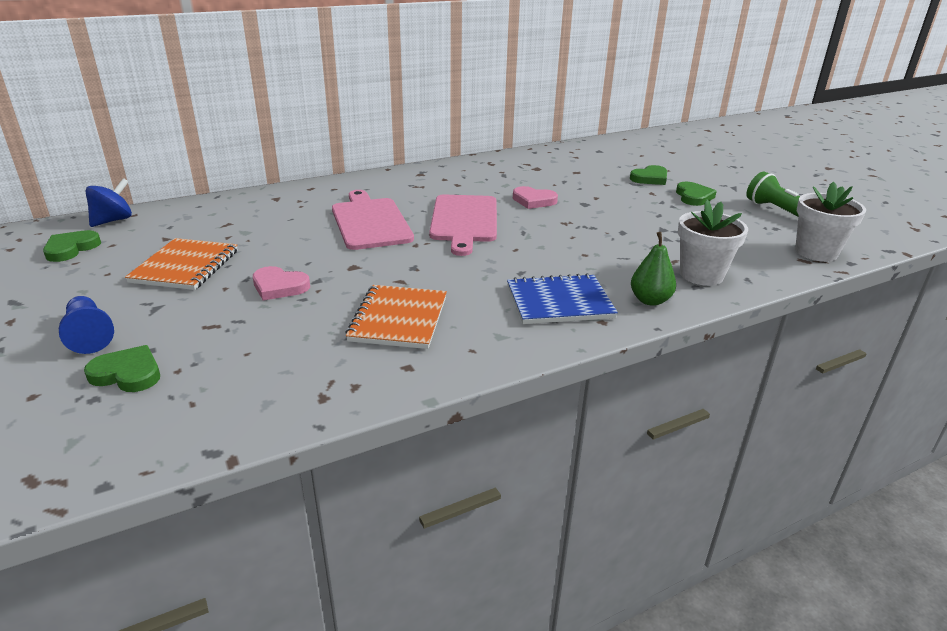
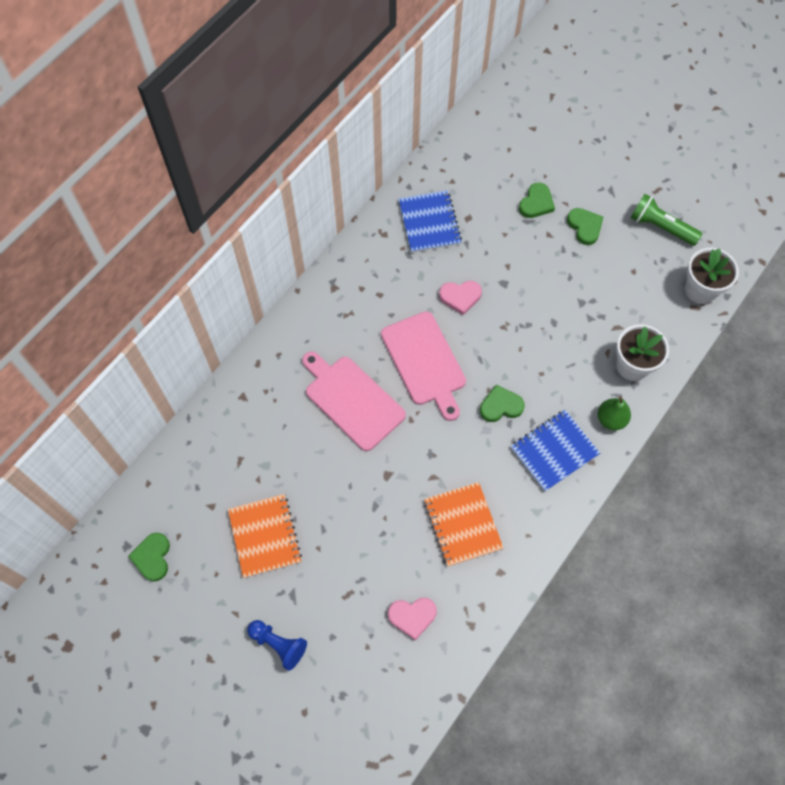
camera: 25 degrees left, 35 degrees up
green heart [84,345,160,392] -> green heart moved to [480,384,525,422]
blue spinning top [86,178,132,227] -> none
pink heart [253,266,310,301] -> pink heart moved to [388,598,437,640]
none -> blue notebook [399,190,462,253]

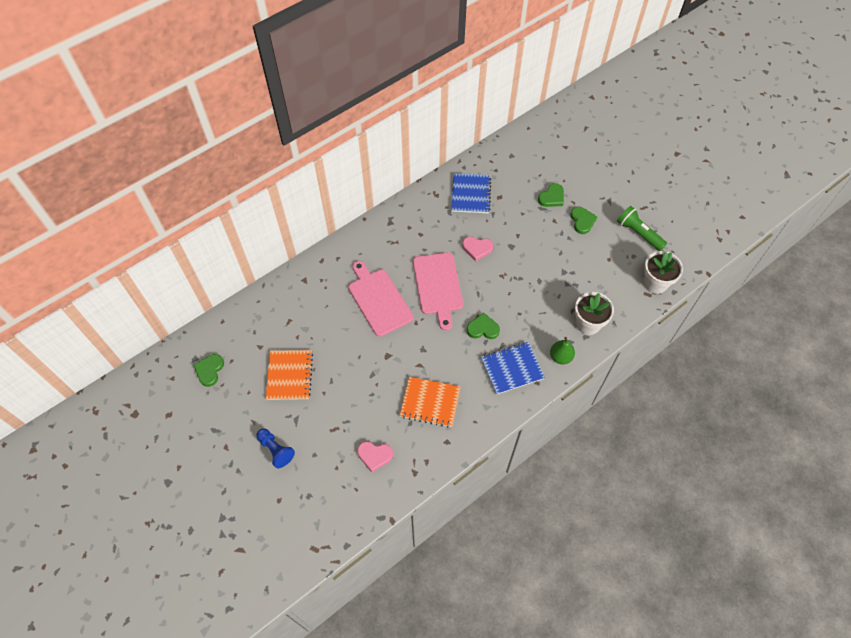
camera: 15 degrees right, 5 degrees down
orange notebook [424,482,504,567] -> orange notebook turned 75 degrees counterclockwise [400,377,461,428]

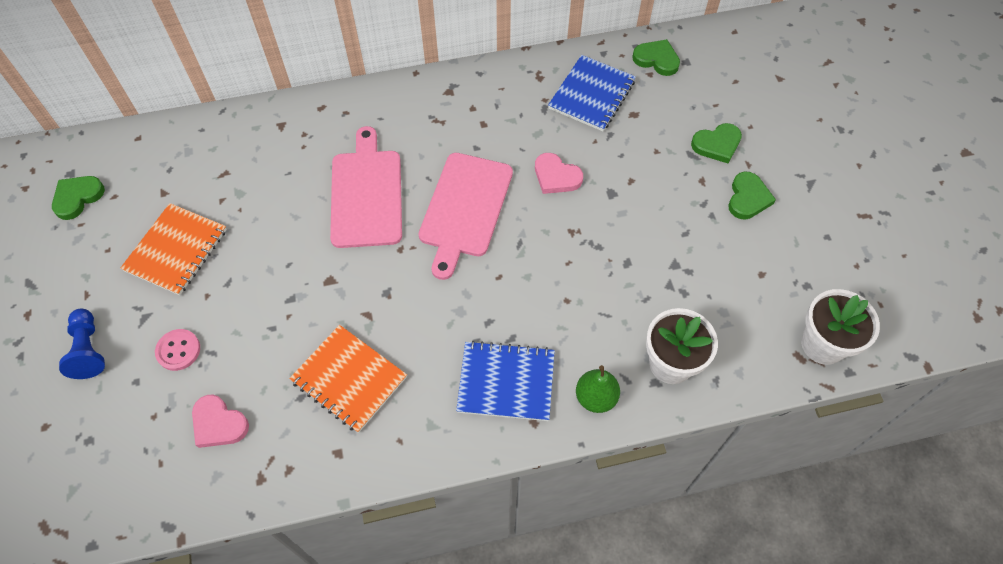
camera: 25 degrees right, 0 degrees up
green heart [467,313,500,339] -> green heart moved to [632,39,680,76]
green flashlight [617,206,667,251] -> none
none -> pink button [155,329,200,371]

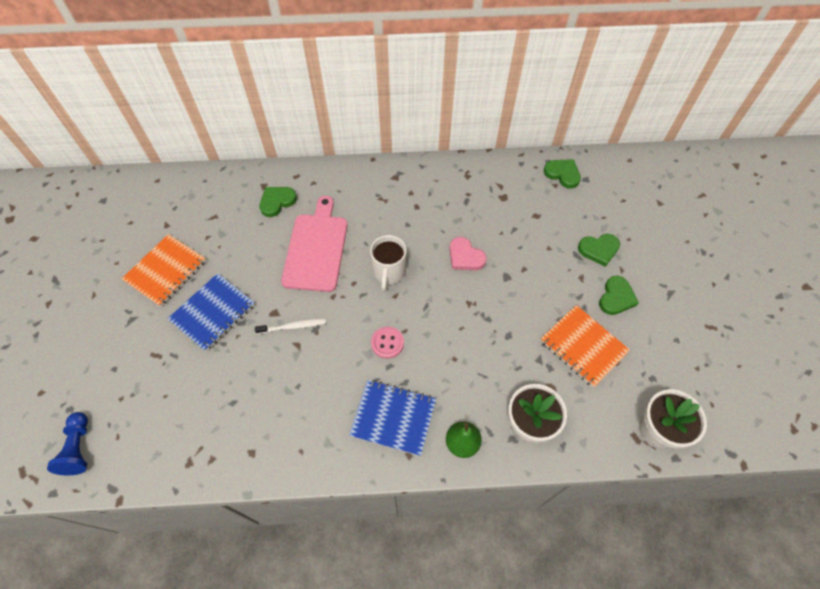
camera: 10 degrees right, 0 degrees up
green heart [52,176,105,220] -> green heart moved to [260,187,297,217]
blue pawn [59,309,105,379] -> blue pawn moved to [47,412,88,475]
pink button [155,329,200,371] -> pink button moved to [371,327,404,359]
pink heart [192,395,249,448] -> none
orange notebook [289,325,407,433] -> orange notebook moved to [540,305,630,388]
pink cutting board [418,153,513,280] -> white mug [370,235,407,291]
blue notebook [548,55,636,131] -> blue notebook moved to [167,273,255,351]
none -> white toothbrush [255,319,326,334]

